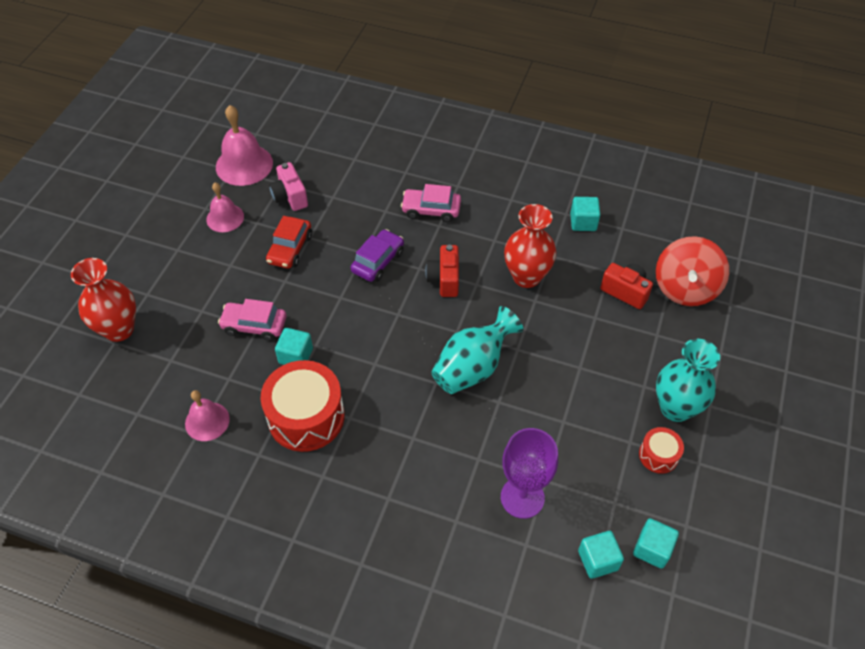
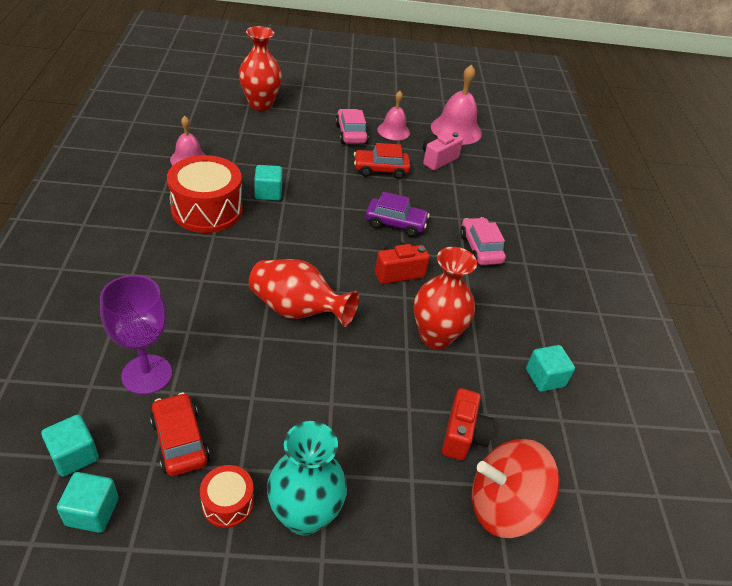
camera: 65 degrees right, 10 degrees down
pink car [218,299,287,341] -> pink car moved to [335,109,369,144]
turquoise vase [431,306,523,394] -> red vase [249,259,359,327]
none -> red car [150,392,210,476]

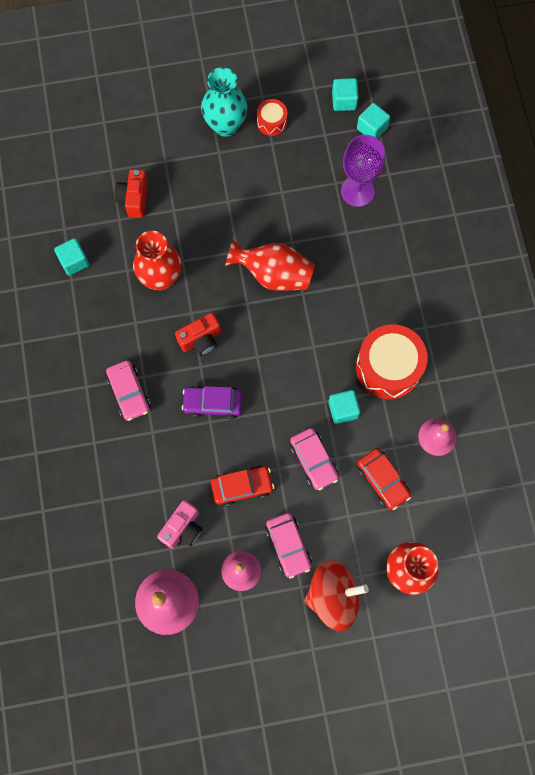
camera: 175 degrees right, 30 degrees up
red car [150,392,210,476] -> red car moved to [357,448,411,510]
red spinning top [472,439,560,538] -> red spinning top moved to [304,559,369,631]
none -> pink car [290,428,339,490]

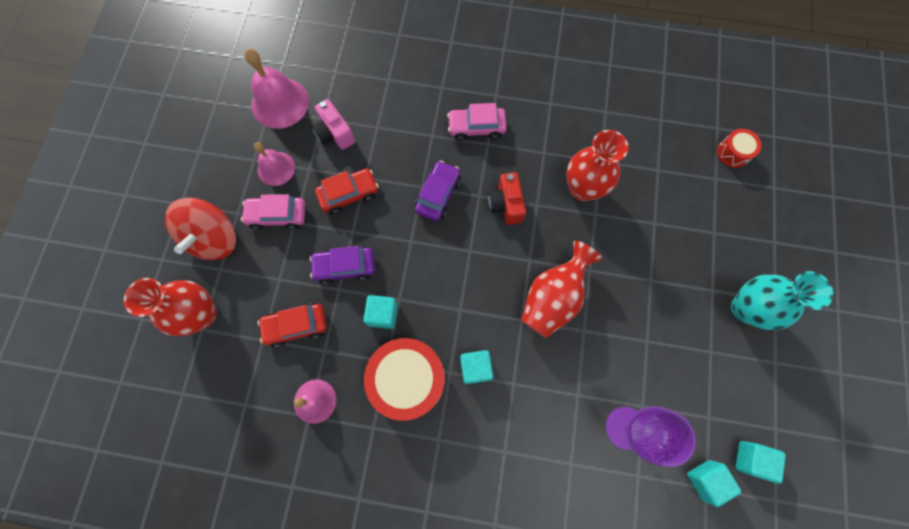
camera: 110 degrees right, 0 degrees up
turquoise cube [54,238,89,276] -> turquoise cube moved to [460,350,493,384]
red camera [115,169,148,218] -> none
red car [211,465,274,507] -> red car turned 120 degrees counterclockwise [315,168,379,214]
red drum [257,99,287,136] -> red drum moved to [717,129,762,168]
pink car [290,428,339,490] -> purple car [309,246,375,284]

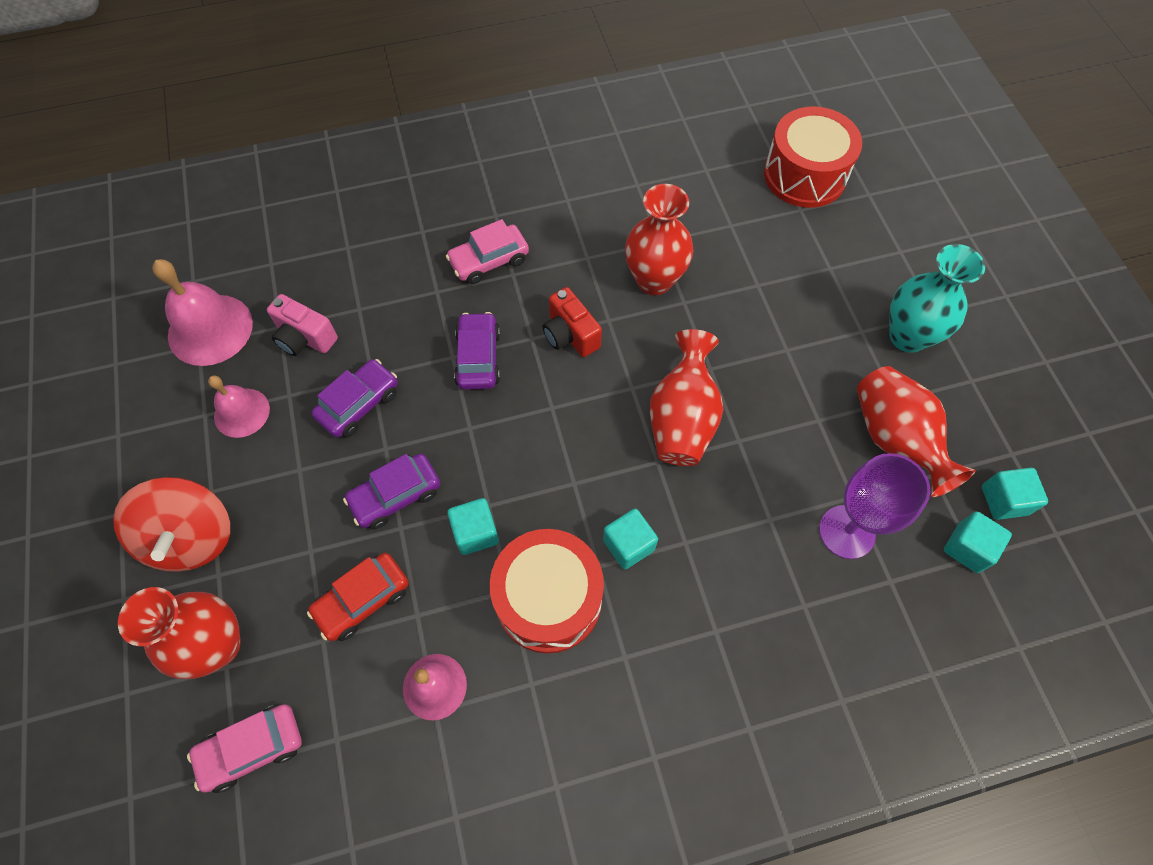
camera: 25 degrees left, 10 degrees down
pink car [241,194,305,230] -> pink car moved to [187,704,302,793]
red car [315,168,379,214] -> purple car [312,359,398,437]
red drum [717,129,762,168] -> red drum [764,106,862,208], size x2.01
none -> red vase [857,366,975,497]

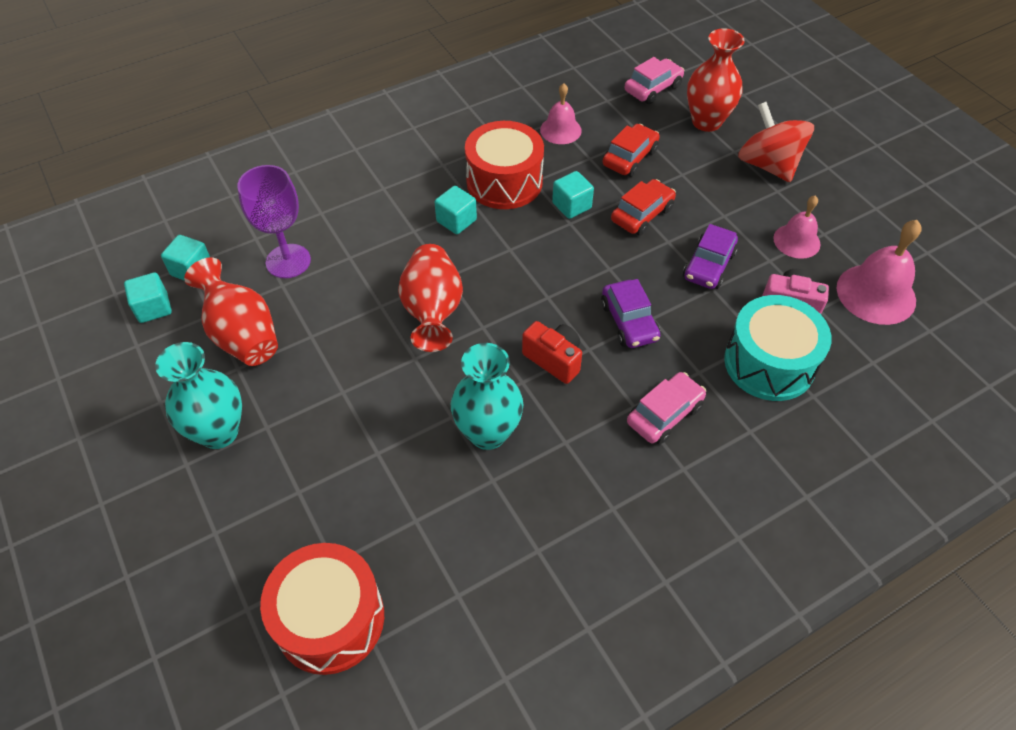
camera: 165 degrees right, 10 degrees down
purple car [343,454,440,530] -> red car [611,179,676,236]
red vase [625,184,694,295] -> turquoise vase [451,343,523,450]
none -> turquoise drum [724,295,832,401]

